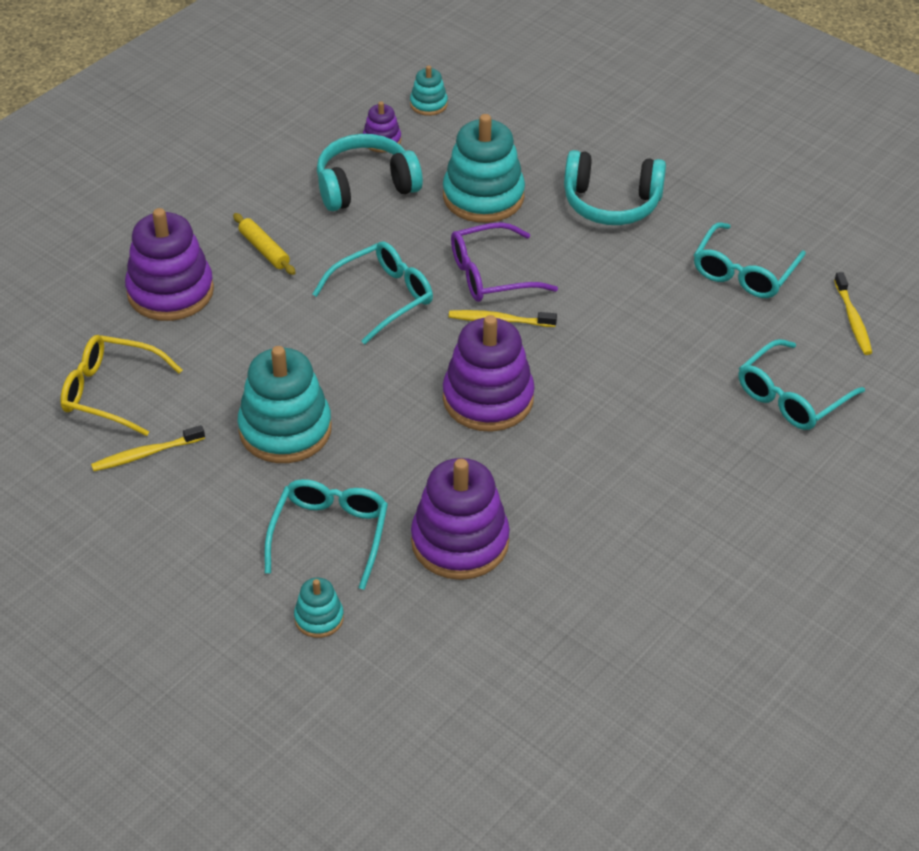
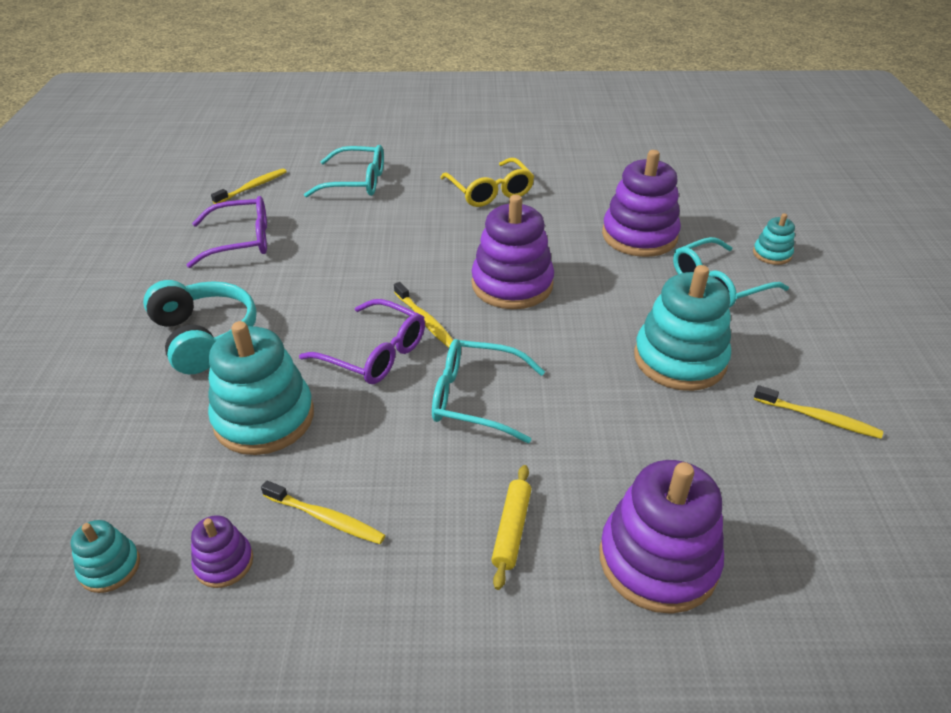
camera: 130 degrees left, 5 degrees down
yellow glasses [60,335,182,436] -> yellow glasses moved to [440,158,534,207]
turquoise headphones [317,134,423,211] -> yellow toothbrush [261,480,385,544]
turquoise glasses [694,222,806,298] -> purple glasses [186,196,267,268]

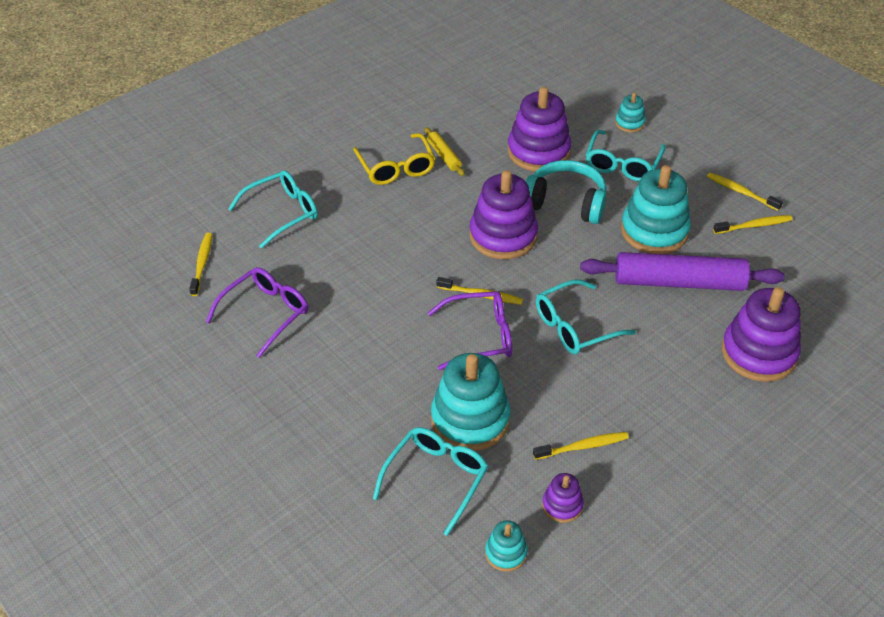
camera: 40 degrees left, 5 degrees up
turquoise headphones [143,280,256,374] -> turquoise headphones moved to [526,160,607,224]
yellow glasses [440,158,534,207] -> yellow glasses turned 45 degrees clockwise [353,133,436,185]
yellow rolling pin [491,465,531,590] -> yellow rolling pin moved to [425,127,465,176]
none -> turquoise glasses [373,427,488,536]
none -> purple rolling pin [580,252,785,291]
none -> yellow toothbrush [707,173,783,211]

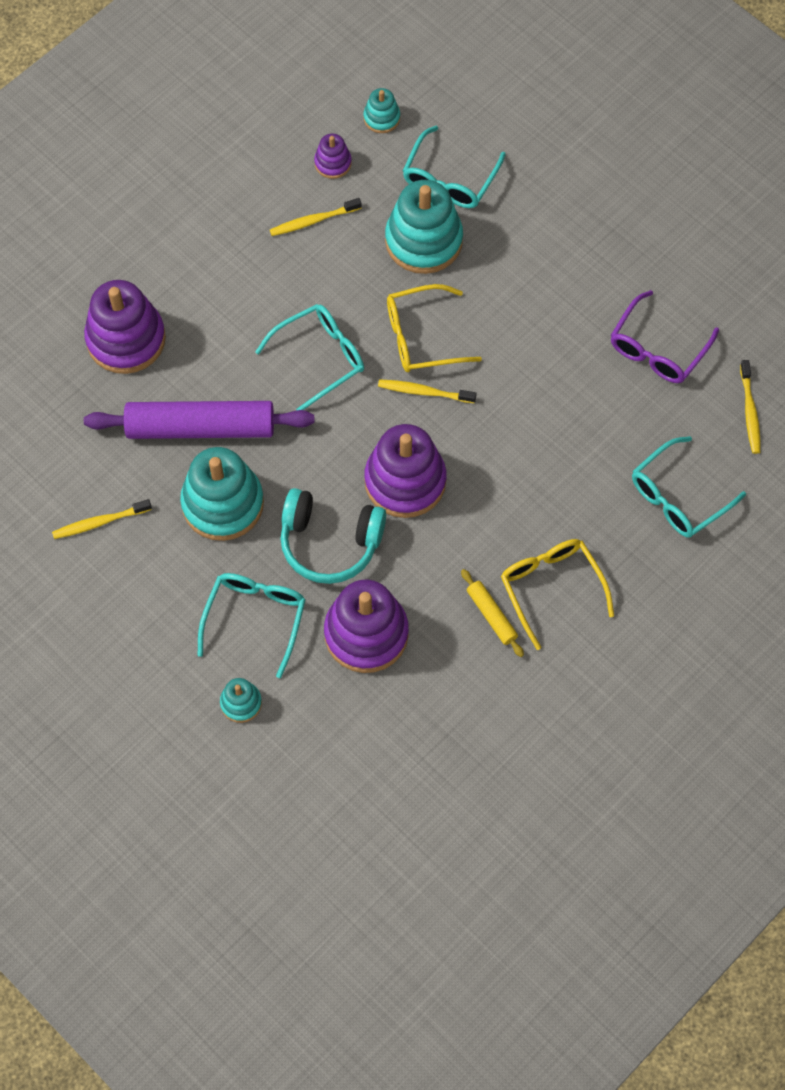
camera: 175 degrees right, 20 degrees up
purple glasses [428,291,512,370] -> yellow glasses [387,284,482,372]
yellow toothbrush [707,173,783,211] -> none

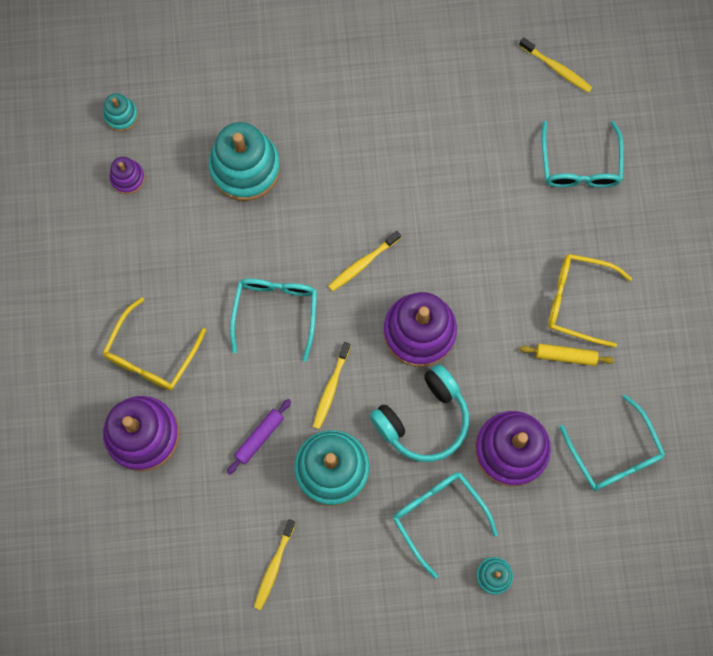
camera: 50 degrees left, 10 degrees up
purple rolling pin [84,401,314,439] -> purple rolling pin [227,399,291,475], size x0.46
yellow toothbrush [270,198,362,236] -> yellow toothbrush moved to [313,342,351,429]
yellow glasses [387,284,482,372] -> yellow glasses moved to [103,297,206,390]
turquoise glasses [403,126,506,208] -> turquoise glasses moved to [560,395,665,491]
purple glasses [611,290,719,383] -> none

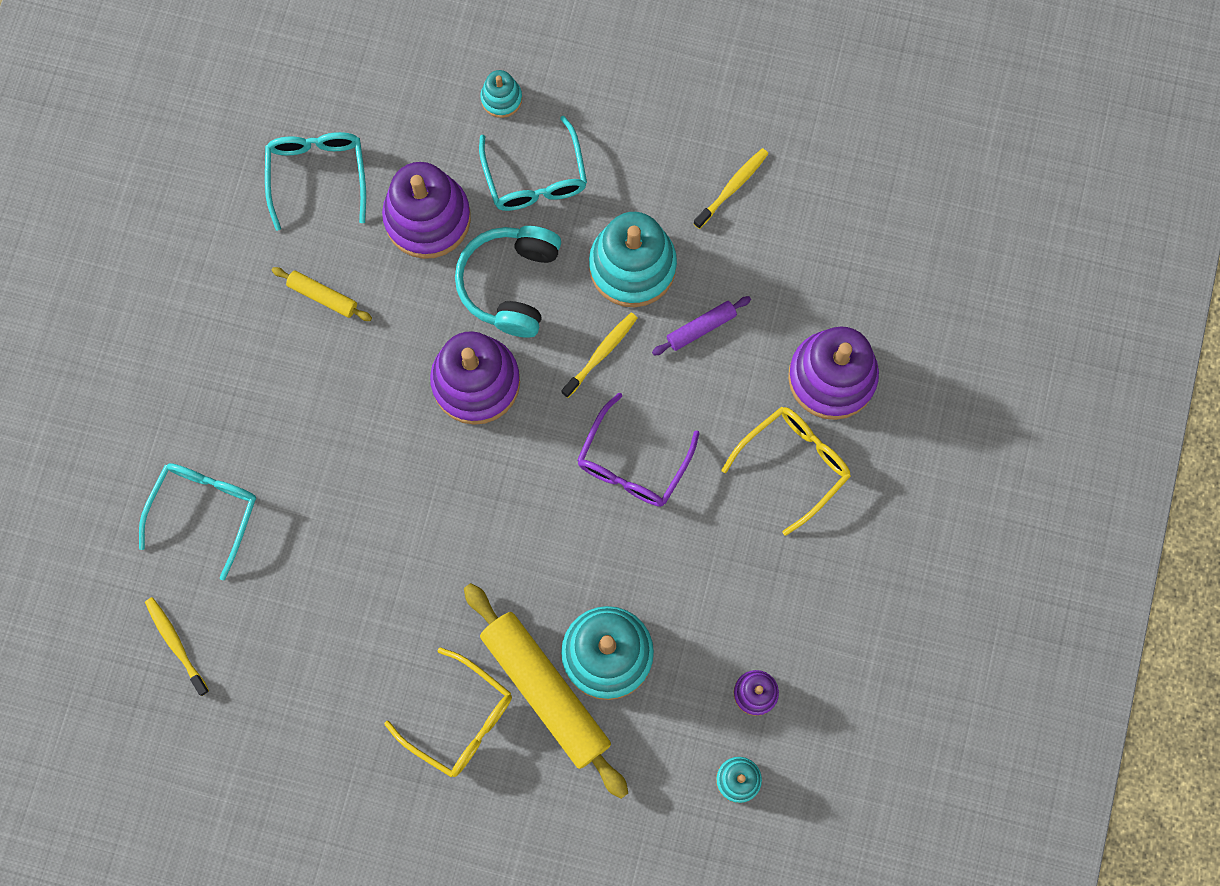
camera: 160 degrees left, 0 degrees up
turquoise glasses [230,279,317,362] -> purple glasses [577,393,700,507]
yellow toothbrush [328,231,401,291] -> none
turquoise headphones [370,364,469,462] -> turquoise headphones turned 60 degrees counterclockwise [455,226,561,338]
yellow glasses [548,254,633,347] -> yellow glasses moved to [384,647,512,777]
none -> yellow rolling pin [464,583,628,799]

